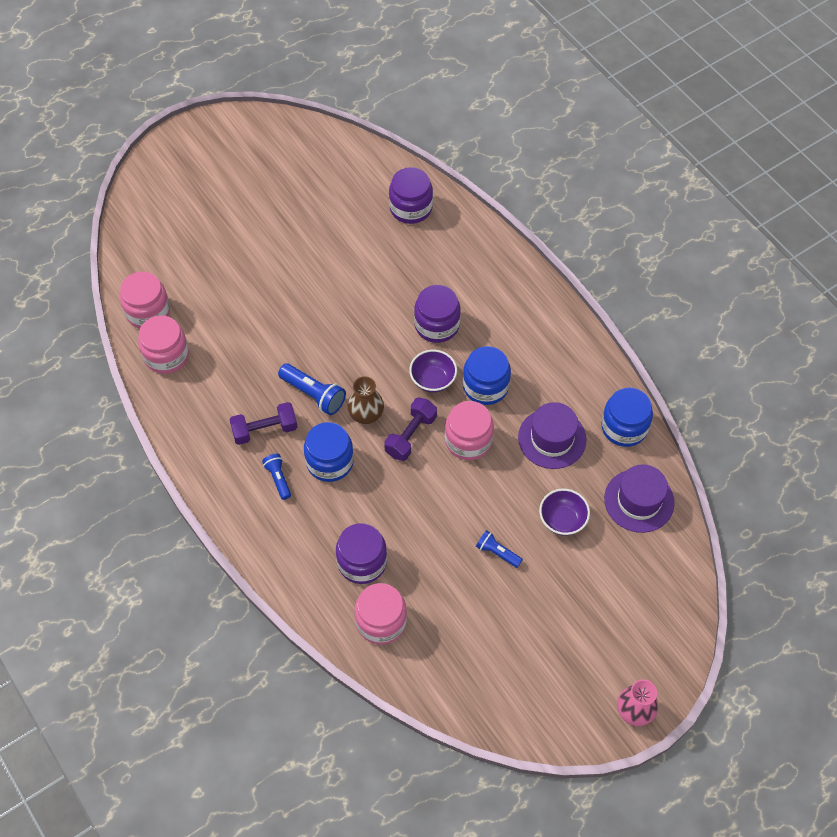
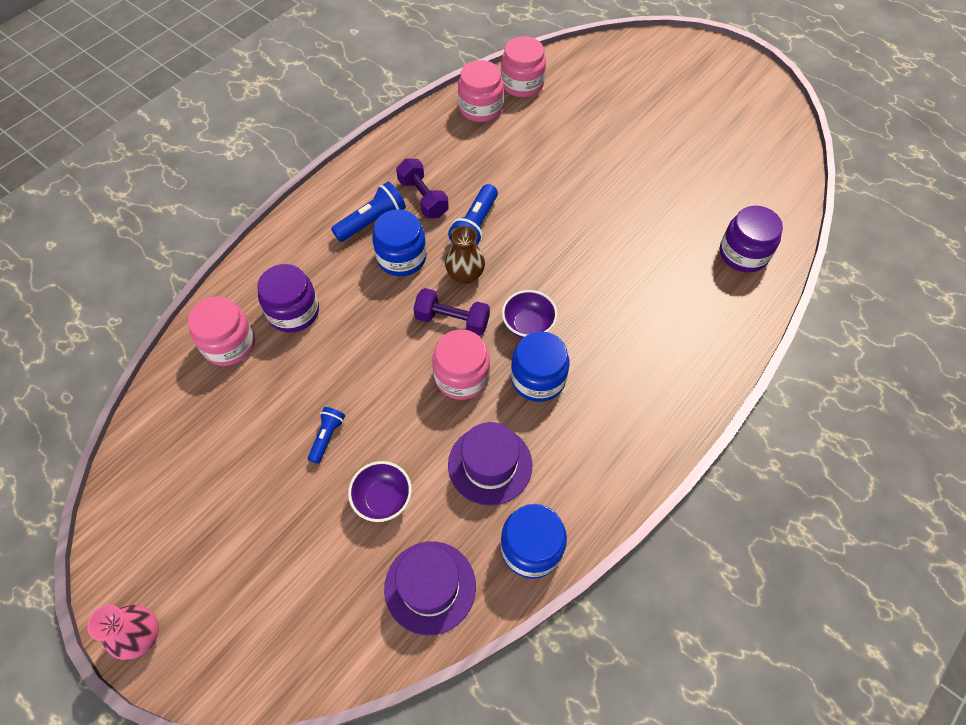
camera: 75 degrees right, 0 degrees up
blue flashlight [262,454,291,500] -> blue flashlight [331,182,406,242], size x1.60
purple jar [414,285,461,343] -> none

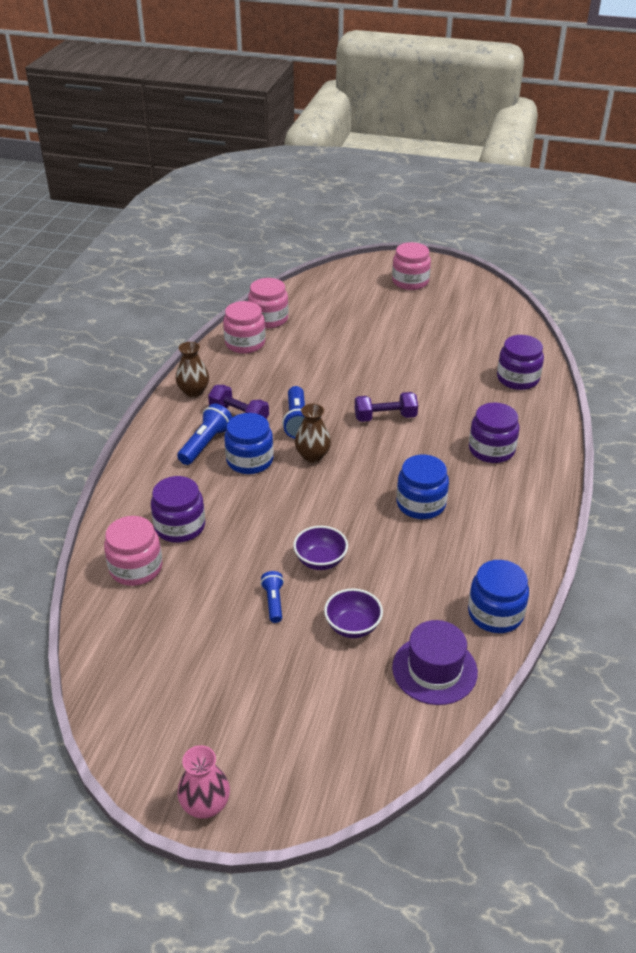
camera: 25 degrees left, 20 degrees down
purple dumbbell [413,288,490,336] -> purple dumbbell moved to [355,392,418,422]
pink jar [432,329,490,400] -> pink jar moved to [392,242,431,290]
purple hat [448,422,532,506] -> none
purple bowl [502,290,558,338] -> purple bowl moved to [293,526,348,570]
none -> brown vase [176,342,209,397]
none -> purple jar [469,403,519,463]

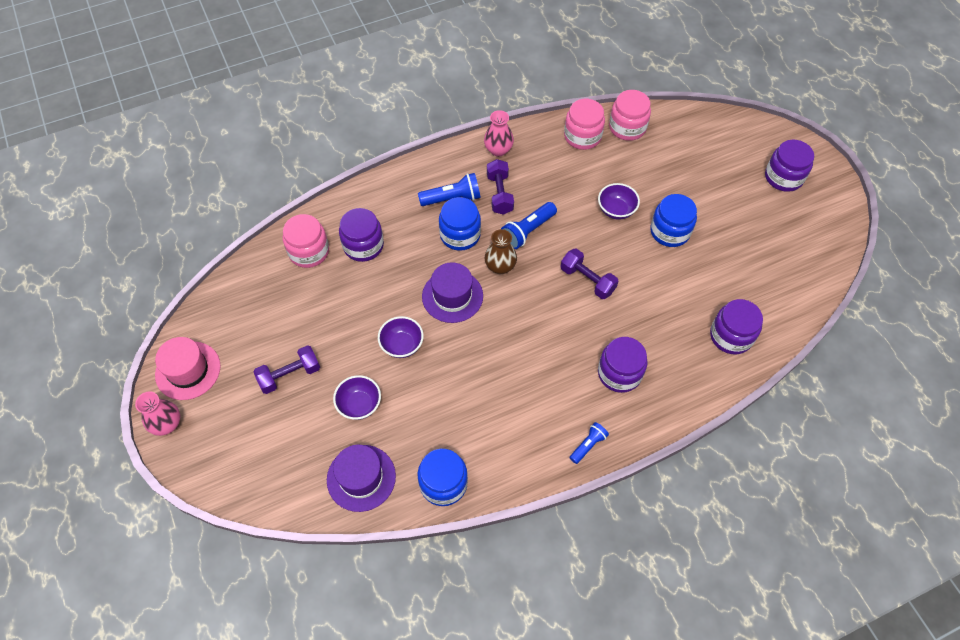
camera: 50 degrees right, 20 degrees up
brown vase [176,342,209,397] -> pink vase [484,110,514,157]
blue flashlight [260,571,284,623] -> blue flashlight moved to [569,422,609,464]
pink jar [392,242,431,290] -> purple jar [765,140,814,192]
blue jar [397,455,449,519] -> blue jar moved to [650,194,697,247]
none -> pink hat [155,337,221,400]
none -> purple dumbbell [253,345,320,394]
none -> purple hat [422,262,483,323]
none -> purple bowl [598,183,640,220]

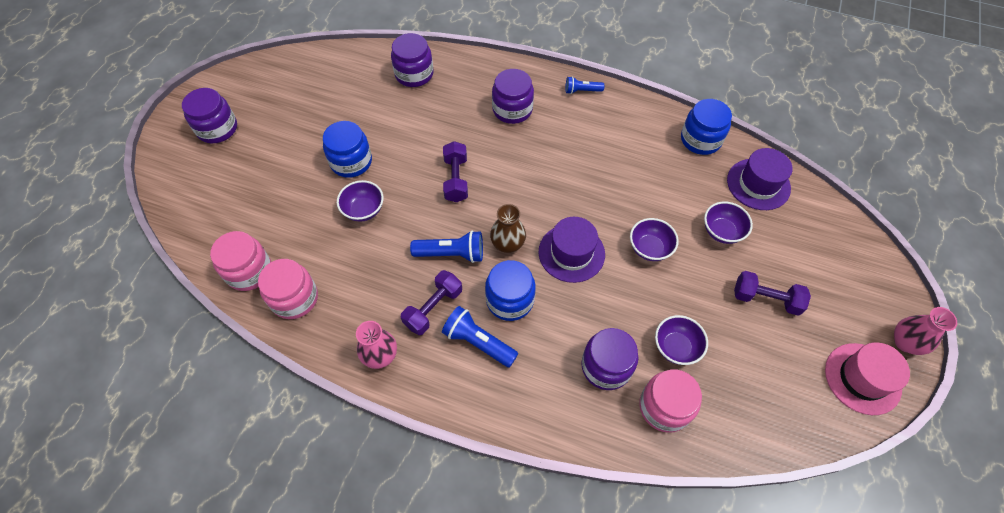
camera: 135 degrees left, 0 degrees up
none -> purple bowl [655,315,708,365]

